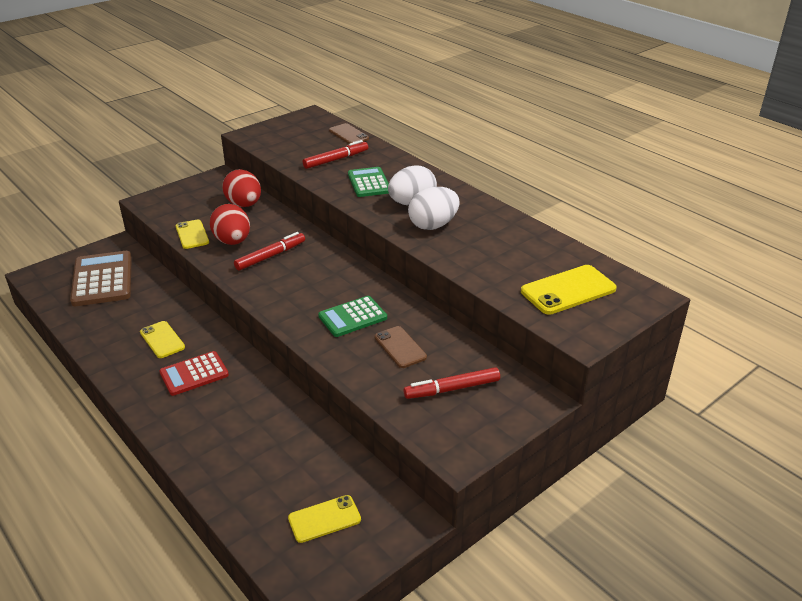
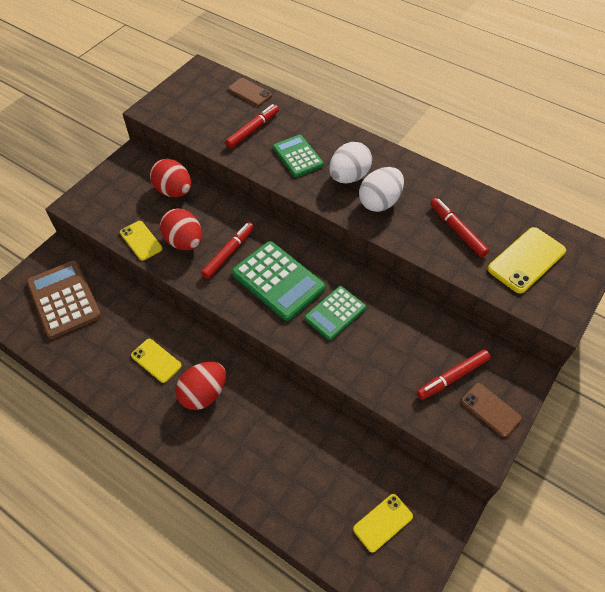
camera: 15 degrees left, 20 degrees up
red calculator [159,351,229,396] -> red egg [175,362,226,410]
brown phone [375,326,427,368] -> brown phone moved to [461,383,522,437]
none -> green calculator [232,241,326,321]
none -> red marker [430,198,489,257]

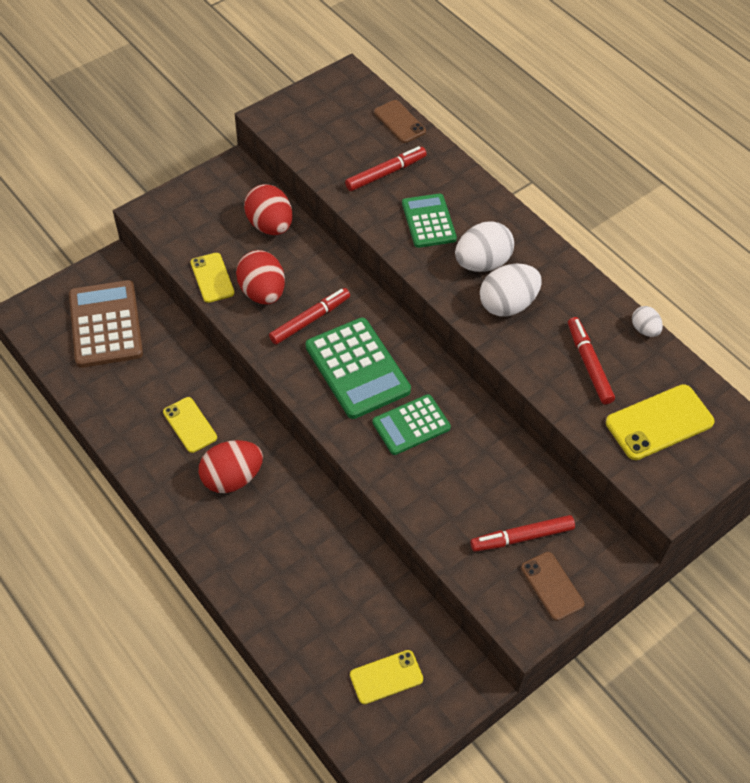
camera: 15 degrees right, 0 degrees up
none -> white egg [632,306,663,337]

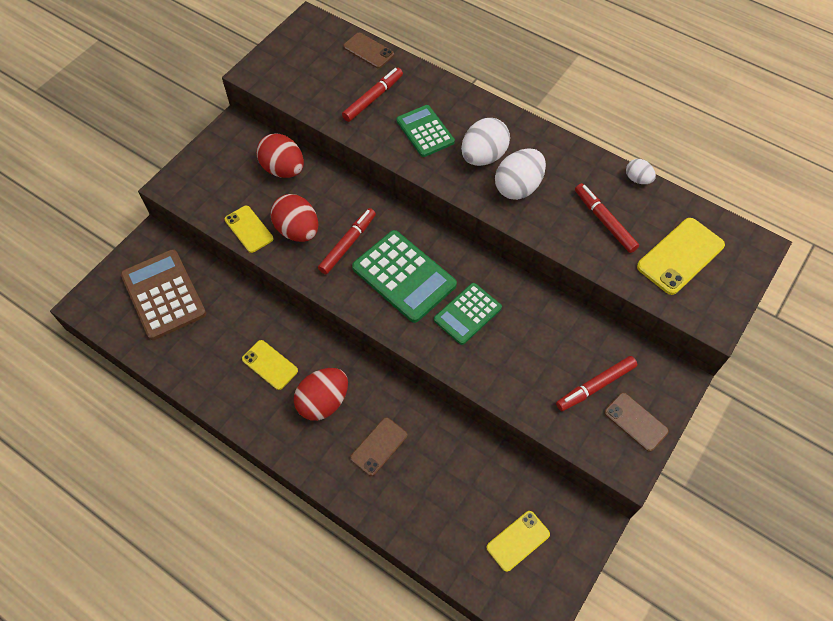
camera: 15 degrees left, 5 degrees up
none -> brown phone [350,417,407,476]

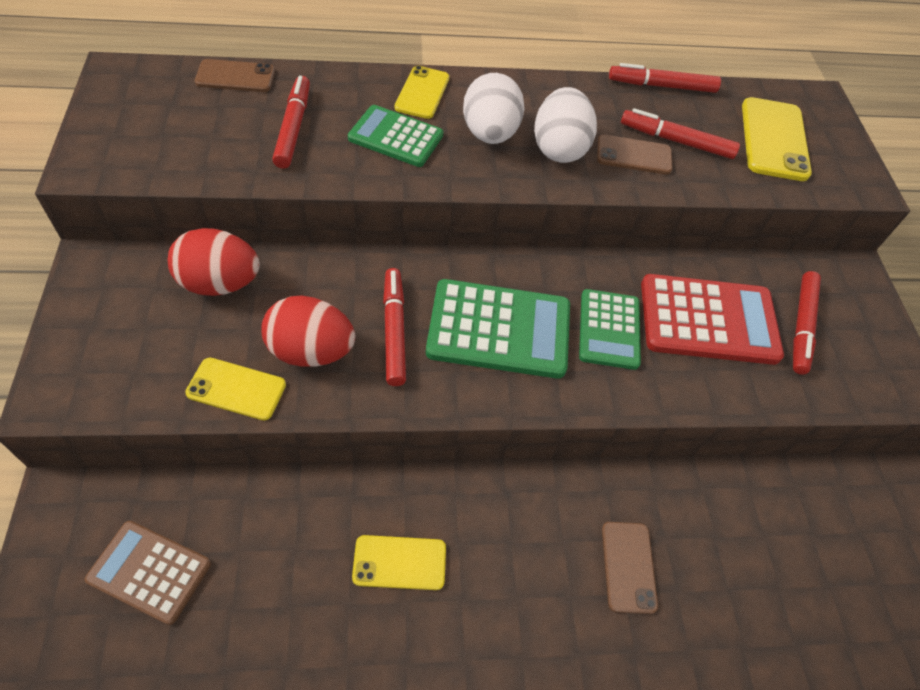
camera: 45 degrees left, 5 degrees down
brown calculator [121,249,206,340] -> brown calculator [85,521,211,625], size x0.64
red egg [294,368,348,421] -> none
yellow phone [487,511,550,572] -> yellow phone moved to [395,66,449,119]
brown phone [604,393,669,452] -> brown phone moved to [597,135,673,175]
white egg [626,159,656,184] -> red marker [609,63,721,93]
none -> red calculator [641,274,784,365]

